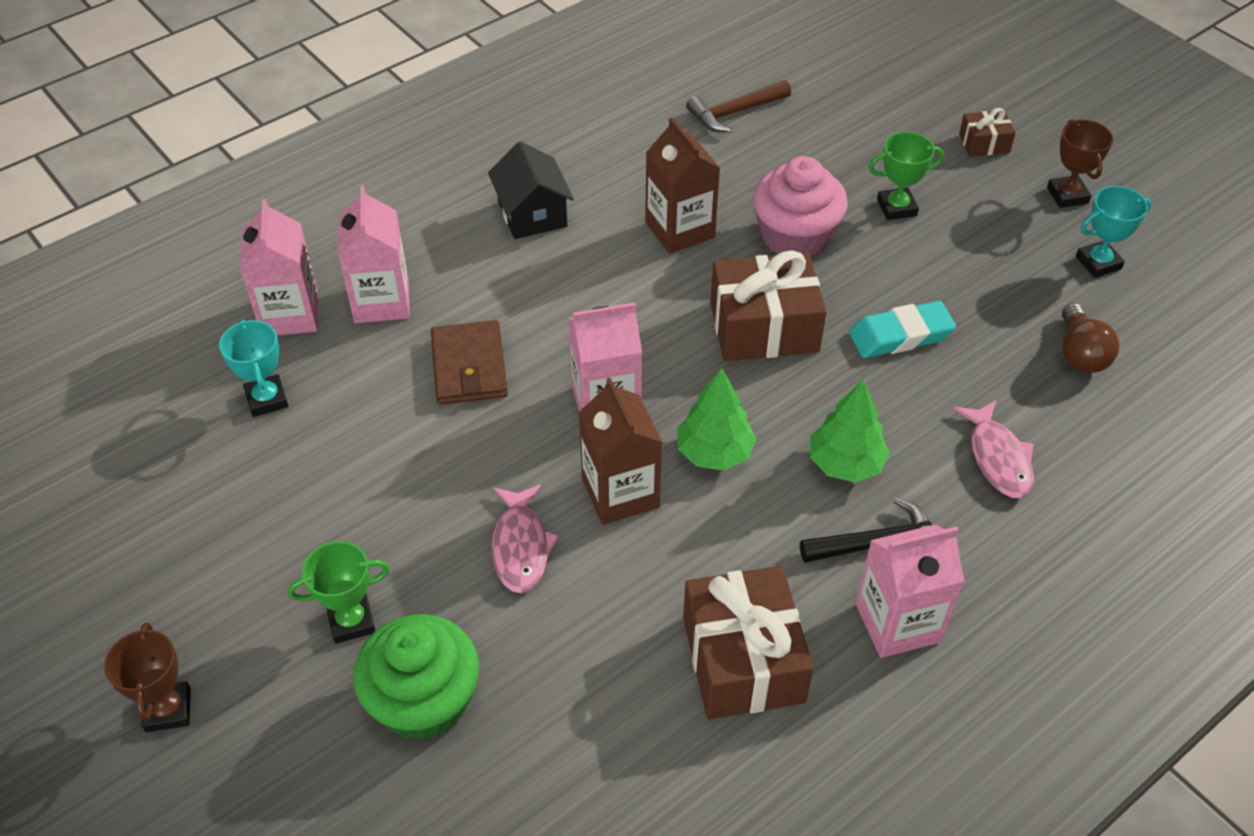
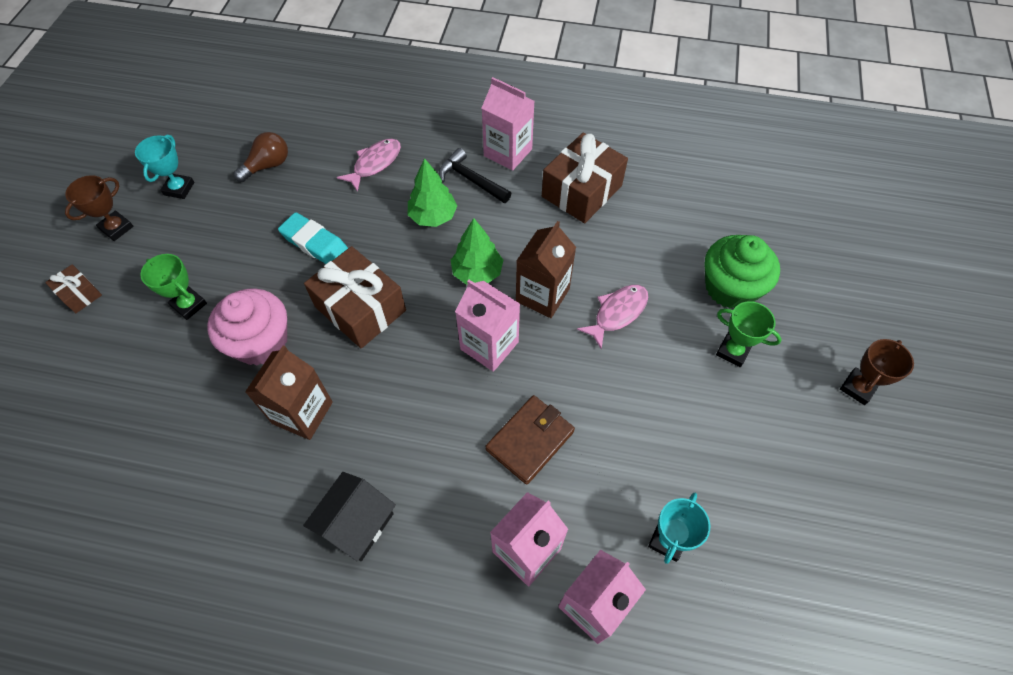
camera: 130 degrees left, 10 degrees up
brown hammer [686,80,791,132] -> none
turquoise trophy [1076,186,1151,278] -> turquoise trophy turned 75 degrees clockwise [135,135,194,199]

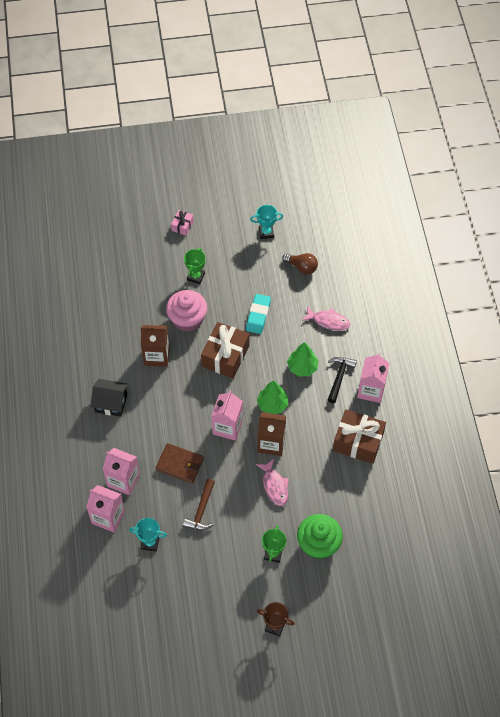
camera: 70 degrees right, 0 degrees up
brown gift [45,264,102,313] -> pink gift [171,210,194,236]
brown trophy [65,175,134,241] -> none
pink fish [577,285,648,349] -> pink fish turned 45 degrees clockwise [256,459,289,506]
none -> brown hammer [183,479,215,530]

